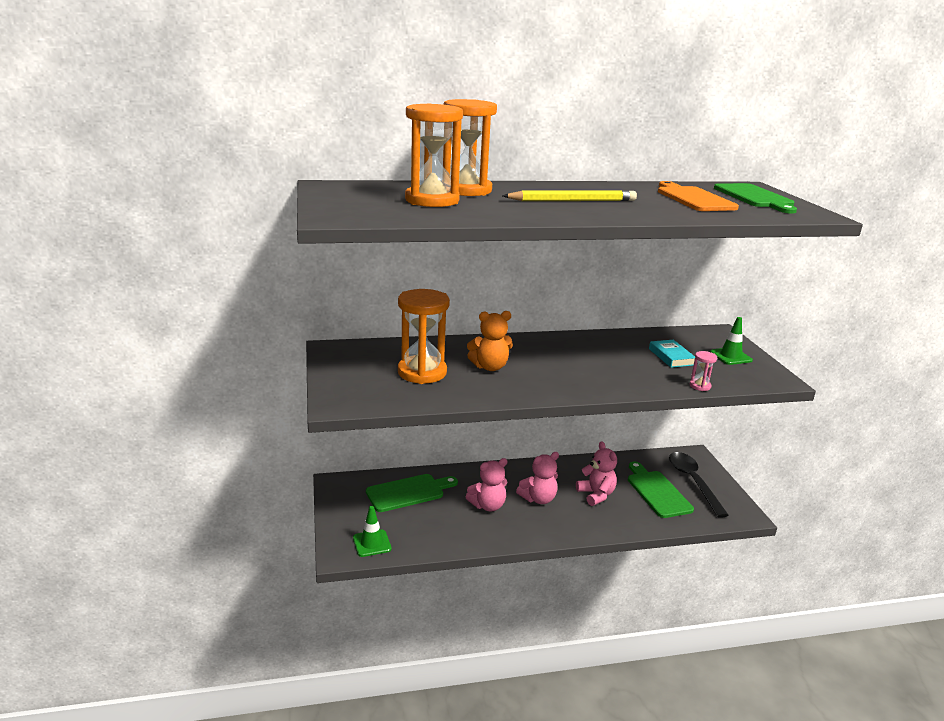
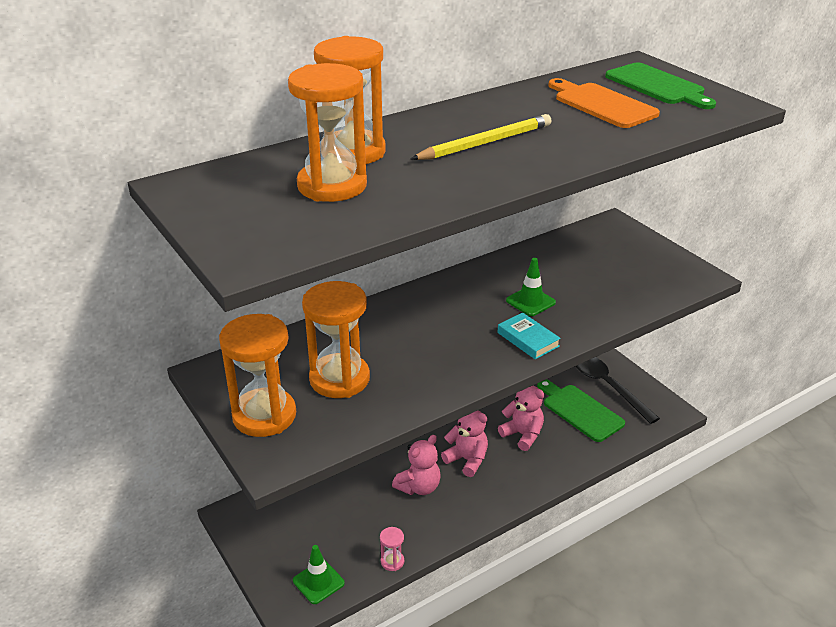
camera: 20 degrees left, 10 degrees up
green cutting board [366,474,458,512] -> none
orange teddy bear [467,311,513,371] -> none
pink teddy bear [516,452,559,504] -> pink teddy bear turned 90 degrees counterclockwise [441,410,488,477]
turquoise book [649,340,695,368] -> turquoise book moved to [498,313,561,359]
pink hourglass [690,351,717,391] -> pink hourglass moved to [380,527,404,571]
green traffic cone [710,317,753,365] -> green traffic cone moved to [506,258,556,316]
none -> orange hourglass [219,314,296,437]

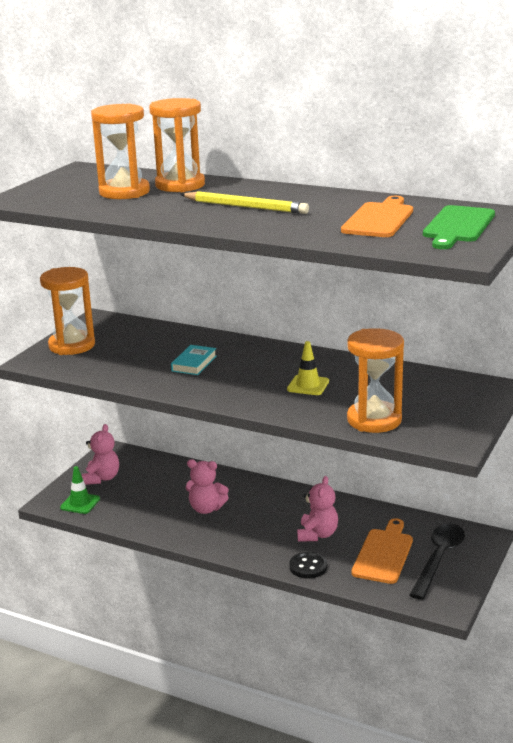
camera: 60 degrees right, 10 degrees down
orange hourglass [302,281,370,398] -> orange hourglass moved to [347,328,404,433]
pink hourglass [380,527,404,571] -> none
pink teddy bear [441,410,488,477] -> pink teddy bear moved to [82,424,119,485]
turquoise book [498,313,561,359] -> turquoise book moved to [171,345,216,375]
green traffic cone [506,258,556,316] -> yellow traffic cone [287,341,329,395]
green cutting board [537,379,625,442] -> orange cutting board [352,518,413,584]
none -> black button [289,552,327,579]

